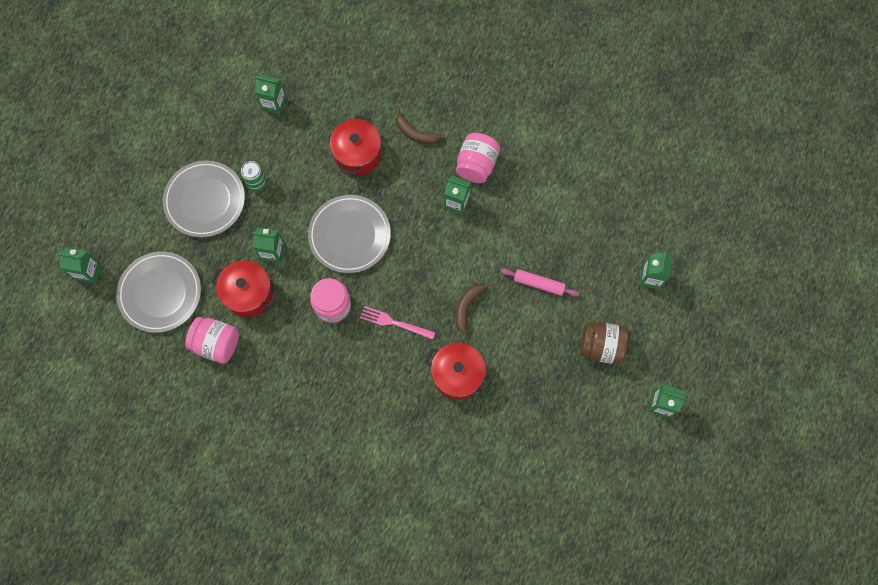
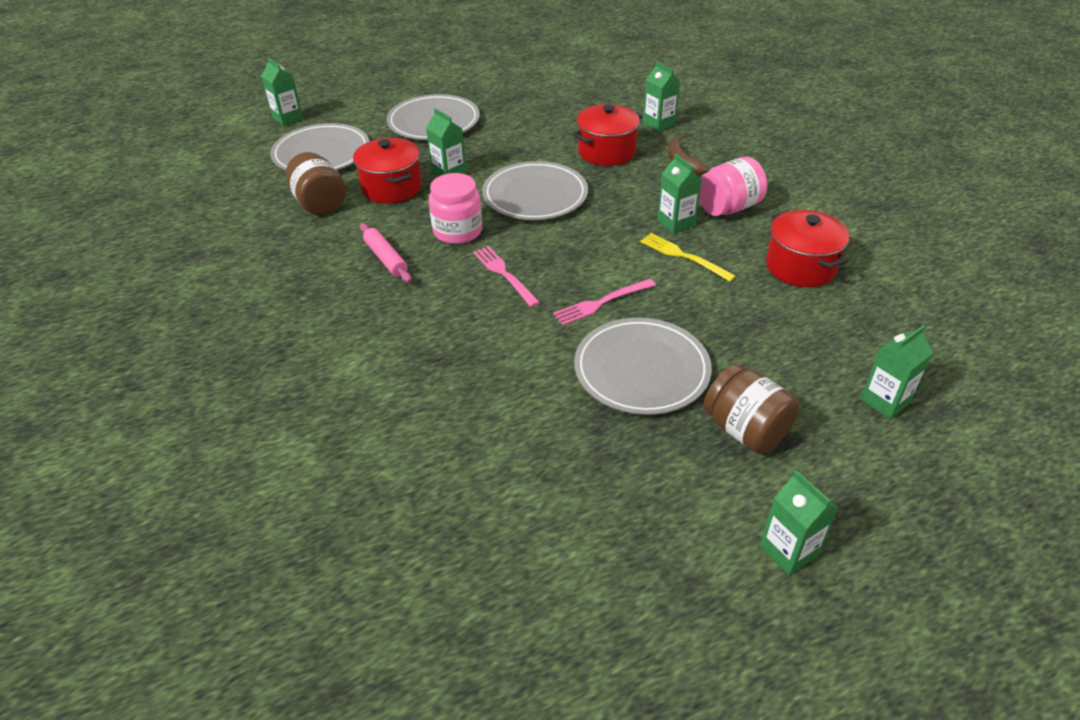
camera: 40 degrees right, 30 degrees down
pink jar [185,317,239,364] -> brown jar [286,152,346,215]
green can [240,161,266,191] -> none
green carton [255,75,286,115] -> green carton moved to [643,61,680,132]
red pot [425,343,492,400] -> red pot moved to [766,210,849,287]
brown banana [455,282,492,334] -> pink fork [553,279,656,325]
pink rolling pin [500,268,579,297] -> pink rolling pin moved to [360,223,412,283]
none -> grey plate [574,318,712,415]
none -> yellow fork [640,233,736,281]

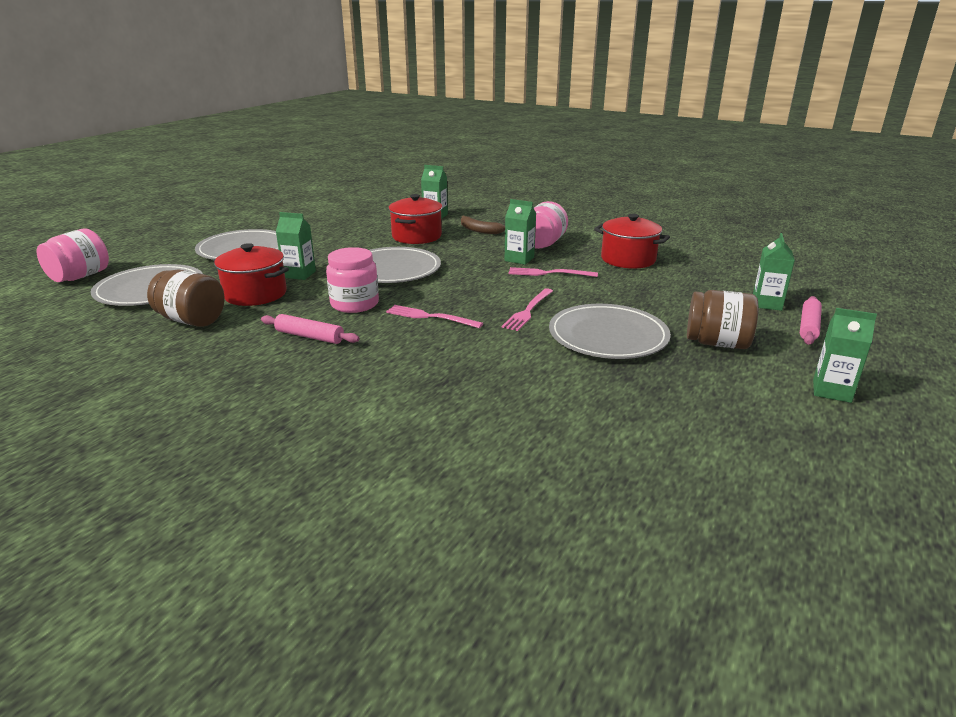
camera: 35 degrees left, 15 degrees down
green carton [261,58,303,126] -> pink jar [37,228,109,282]
yellow fork [640,233,736,281] -> pink fork [509,267,598,277]
none -> pink rolling pin [800,296,822,345]

